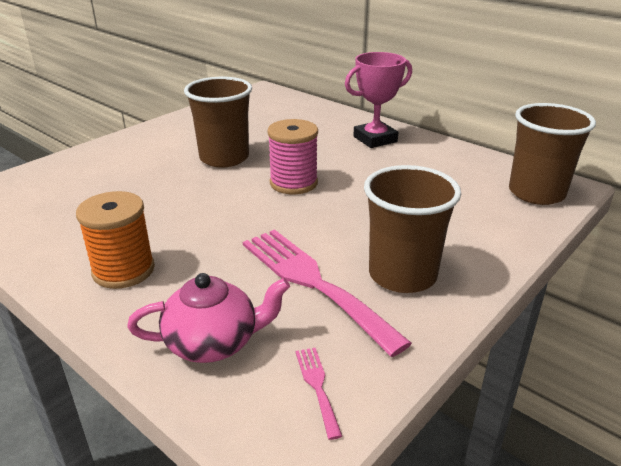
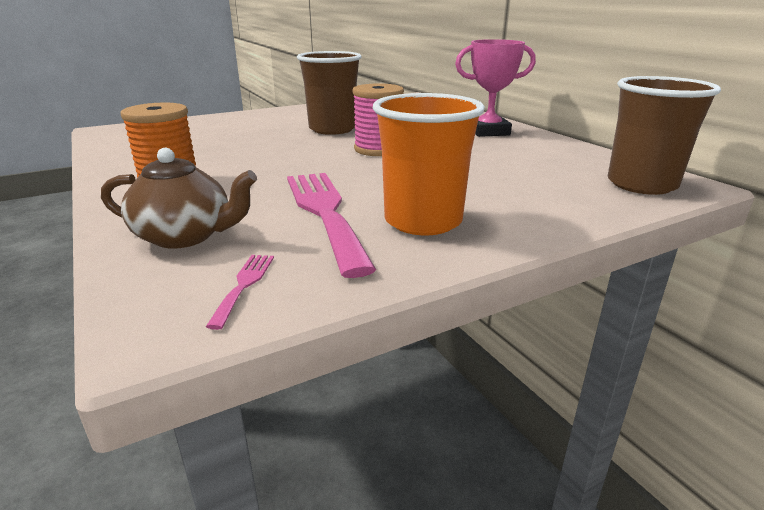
camera: 20 degrees right, 5 degrees down
pink teapot [127,273,290,363] -> brown teapot [101,148,257,249]
brown cup [364,165,461,293] -> orange cup [373,93,485,235]

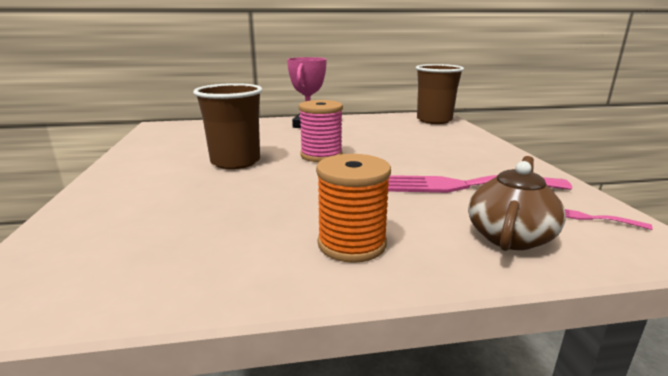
camera: 70 degrees left, 5 degrees down
orange cup [373,93,485,235] -> none

